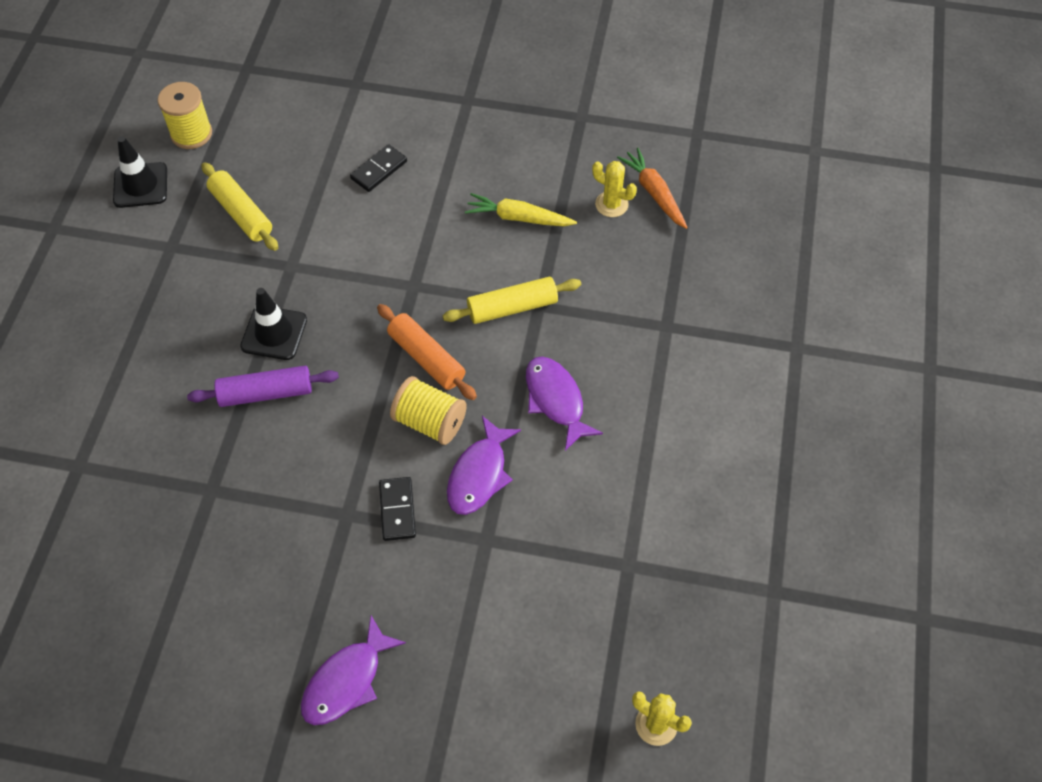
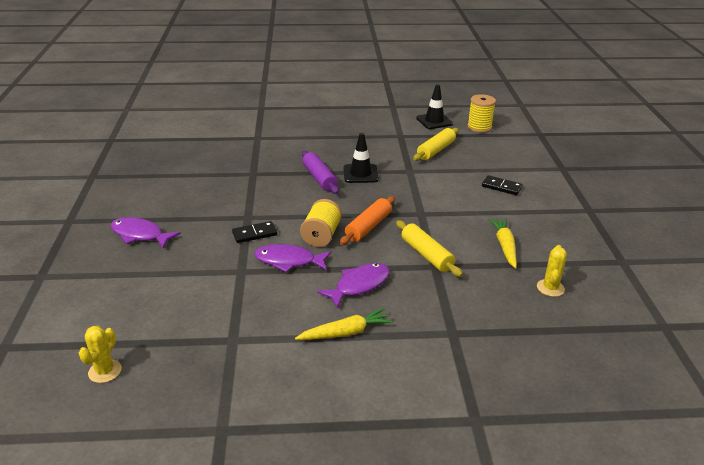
camera: 75 degrees right, 25 degrees down
orange carrot [617,148,688,229] -> none
none -> yellow carrot [295,308,393,340]

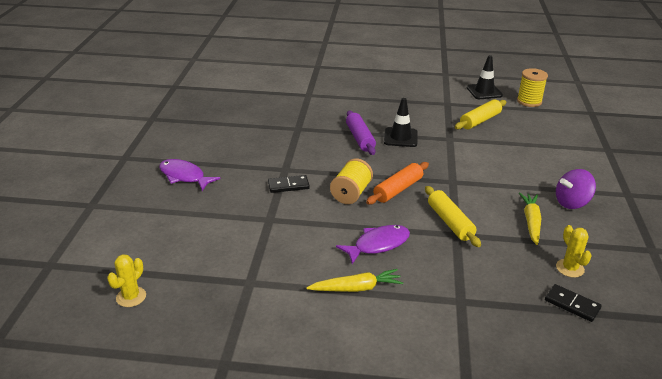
camera: 10 degrees right, 0 degrees up
purple fish [254,244,331,272] -> none
black domino [482,175,523,195] -> black domino moved to [545,284,602,322]
yellow cactus [537,245,567,297] -> yellow cactus turned 45 degrees counterclockwise [556,225,592,278]
none -> purple spinning top [556,169,596,209]

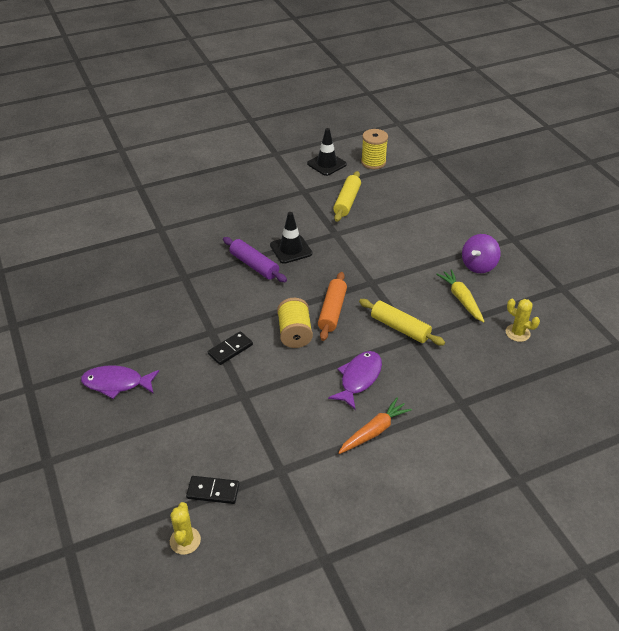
camera: 30 degrees left, 10 degrees up
yellow carrot [306,269,403,292] -> orange carrot [338,398,412,454]
black domino [545,284,602,322] -> black domino moved to [186,476,239,504]

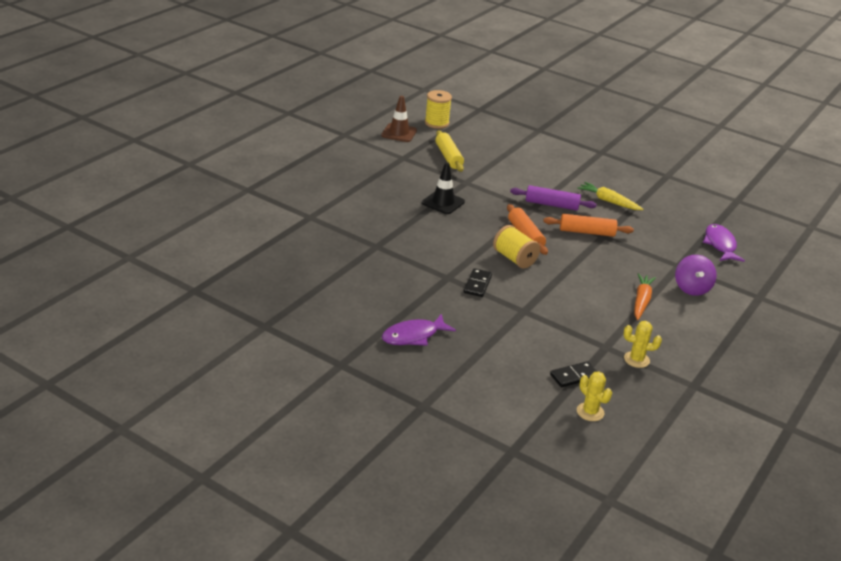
camera: 35 degrees left, 10 degrees down
purple rolling pin [223,237,287,282] -> purple rolling pin moved to [510,185,597,211]
black traffic cone [307,128,347,176] -> brown traffic cone [381,96,417,142]
purple fish [328,351,382,409] -> purple fish moved to [703,224,745,262]
yellow rolling pin [359,299,445,346] -> orange rolling pin [543,214,634,237]
purple spinning top [462,234,501,273] -> purple spinning top moved to [675,255,717,296]
yellow cactus [506,299,540,342] -> yellow cactus moved to [624,321,662,368]

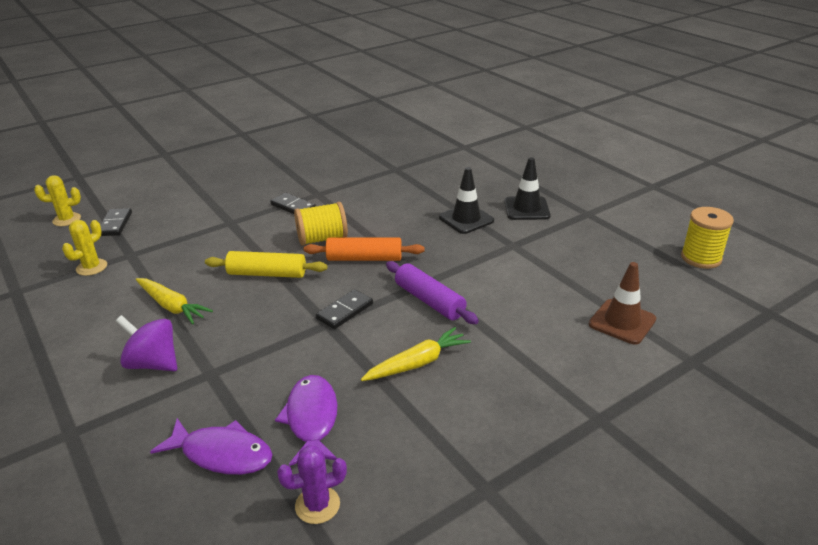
camera: 115 degrees right, 0 degrees up
brown traffic cone [381,96,417,142] -> brown traffic cone moved to [589,262,656,345]
purple fish [382,314,456,346] -> purple fish moved to [275,375,338,466]
yellow rolling pin [435,130,464,172] -> yellow rolling pin moved to [205,251,327,278]
purple rolling pin [510,185,597,211] -> purple rolling pin turned 75 degrees counterclockwise [386,261,479,324]
orange rolling pin [543,214,634,237] -> black domino [316,289,373,329]
orange carrot [634,273,656,320] -> yellow carrot [136,278,213,324]
none -> purple cactus [277,445,347,524]
none -> black traffic cone [504,157,551,220]

